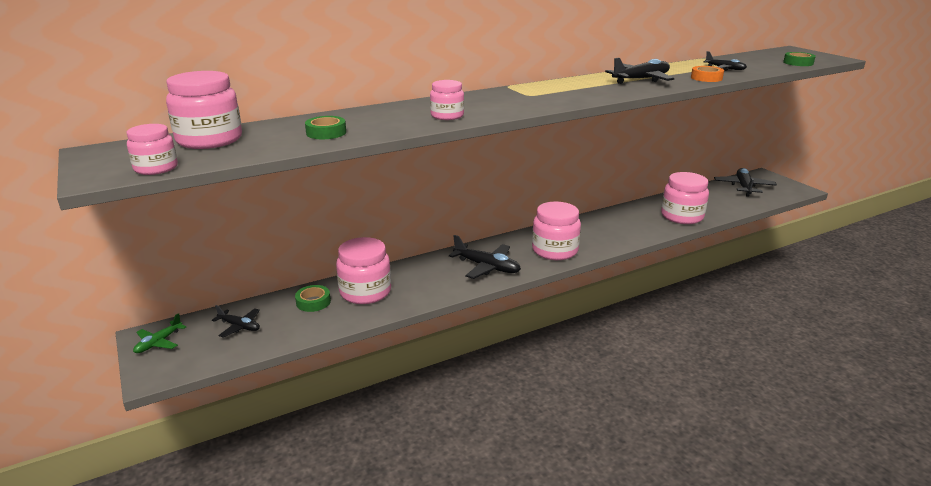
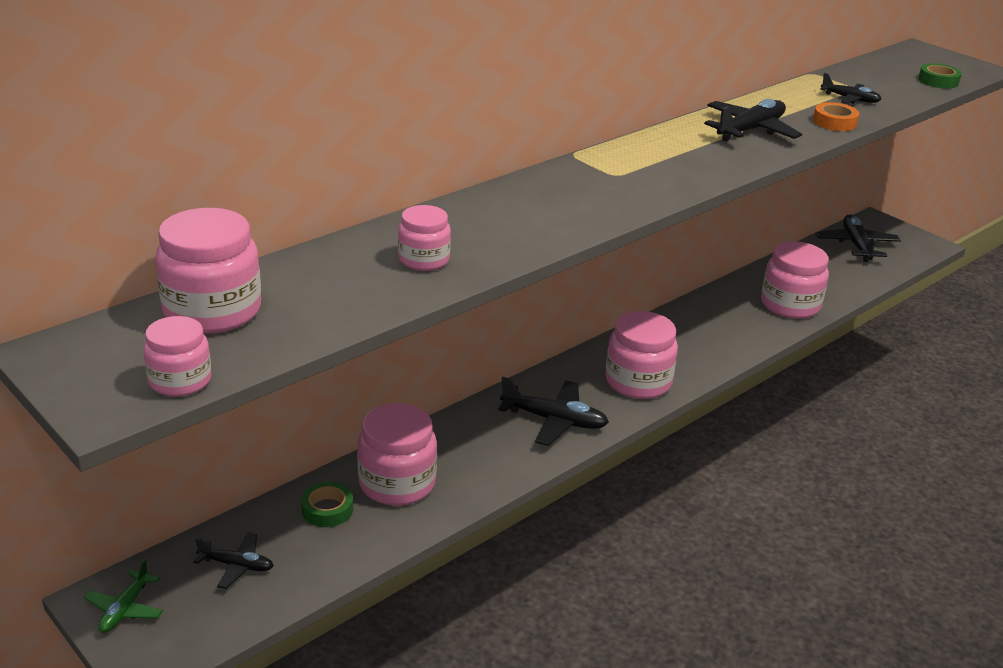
camera: 15 degrees left, 5 degrees up
green tape [305,116,346,139] -> none
pink jar [430,80,464,120] -> pink jar moved to [398,205,451,271]

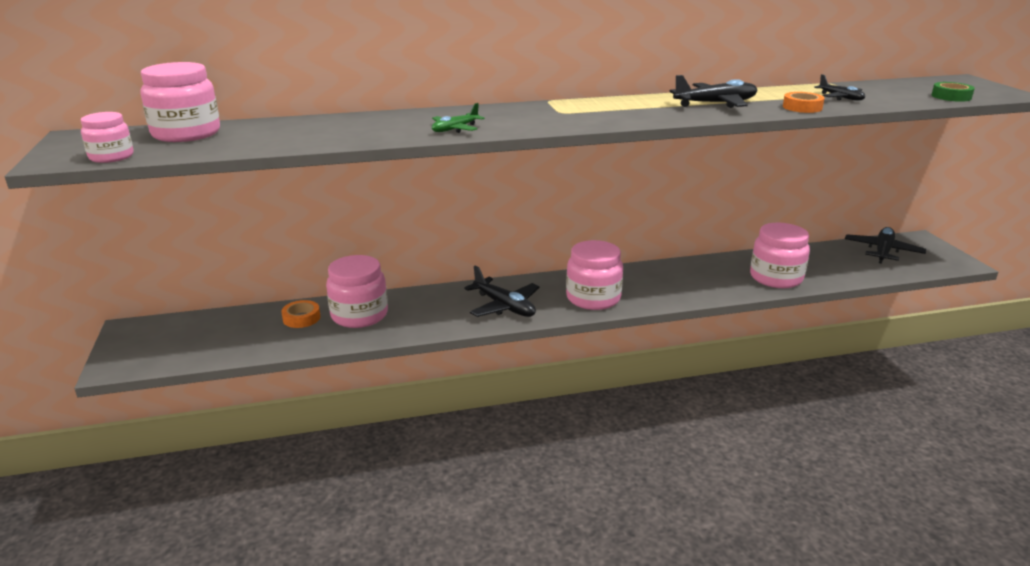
camera: 30 degrees right, 5 degrees down
green plane [84,559,163,633] -> green plane moved to [432,103,485,133]
black plane [193,533,274,589] -> none
green tape [301,482,353,527] -> orange tape [281,300,320,328]
pink jar [398,205,451,271] -> none

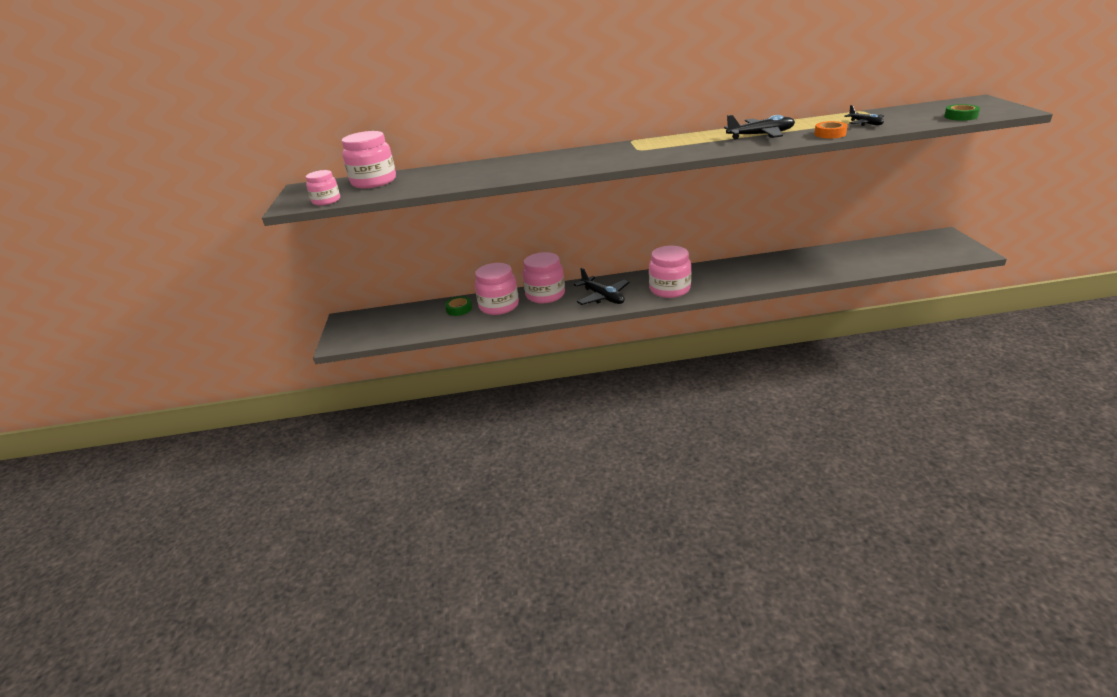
camera: 10 degrees right, 5 degrees up
orange tape [281,300,320,328] -> green tape [445,296,472,316]
green plane [432,103,485,133] -> none
pink jar [750,223,810,288] -> pink jar moved to [523,252,565,303]
black plane [845,227,926,264] -> none

